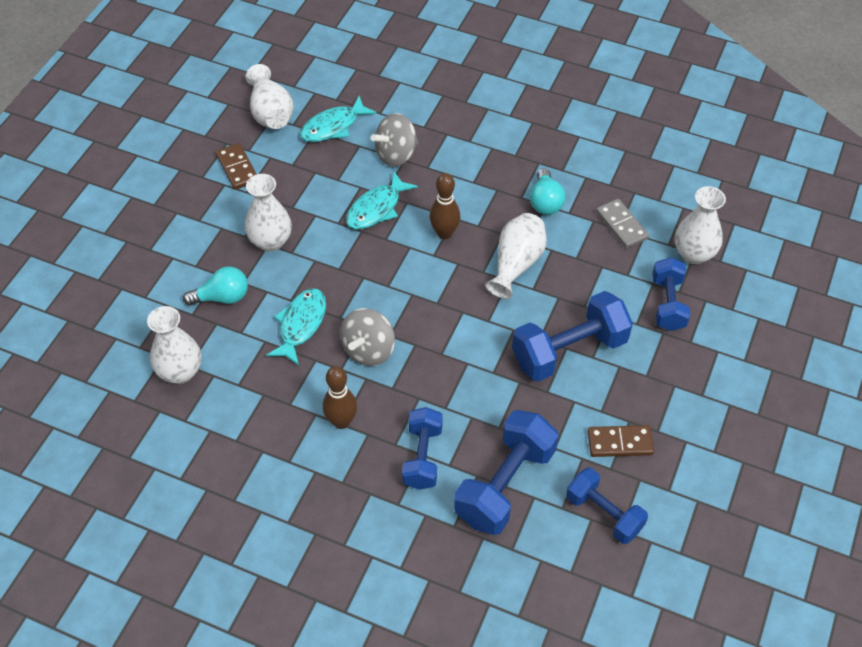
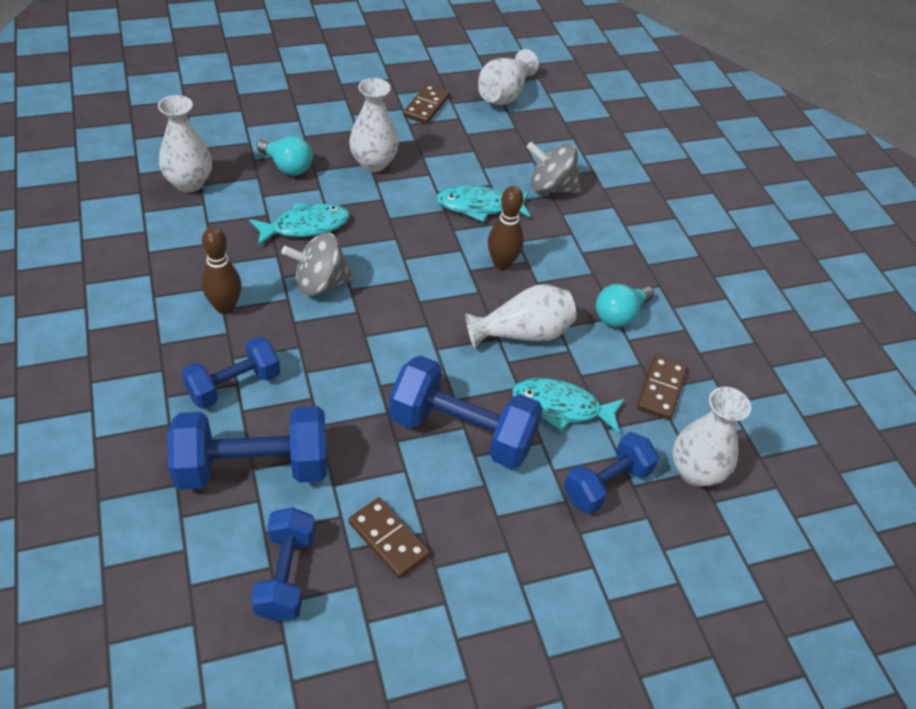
camera: 45 degrees right, 5 degrees down
turquoise fish [300,96,377,142] -> turquoise fish moved to [512,378,625,434]
grey domino [596,199,649,248] -> brown domino [637,355,687,420]

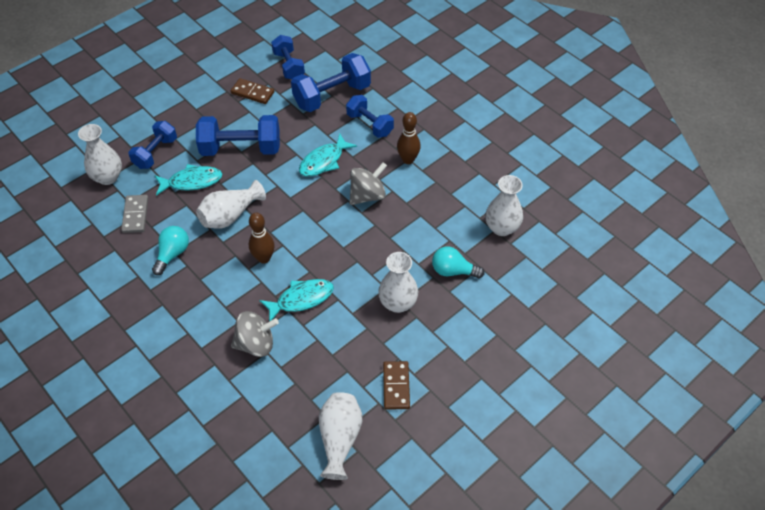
camera: 160 degrees right, 5 degrees up
blue dumbbell [182,336,280,409] -> blue dumbbell turned 75 degrees counterclockwise [346,95,394,138]
turquoise fish [249,203,350,246] -> turquoise fish moved to [299,134,357,177]
brown domino [637,355,687,420] -> grey domino [121,195,148,233]

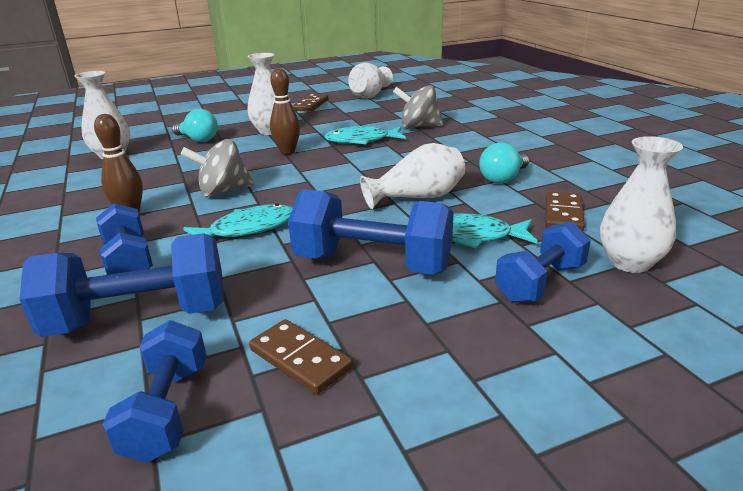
camera: 160 degrees left, 25 degrees down
grey domino [121,195,148,233] -> brown domino [545,191,585,231]
brown bowling pin [249,213,275,263] -> brown bowling pin moved to [270,68,300,155]

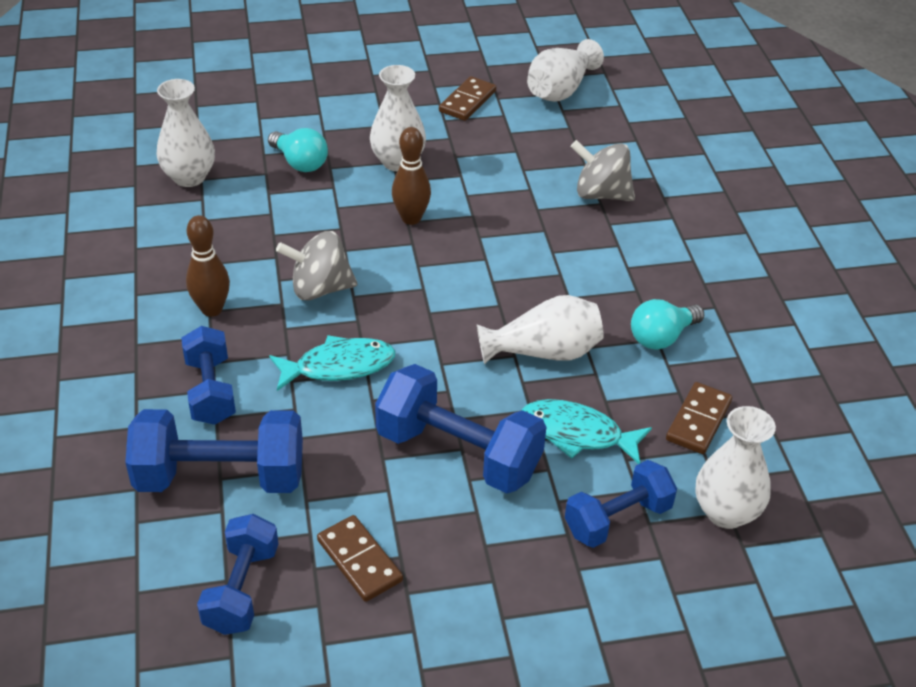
camera: 10 degrees right, 15 degrees up
turquoise fish [324,126,406,144] -> none

